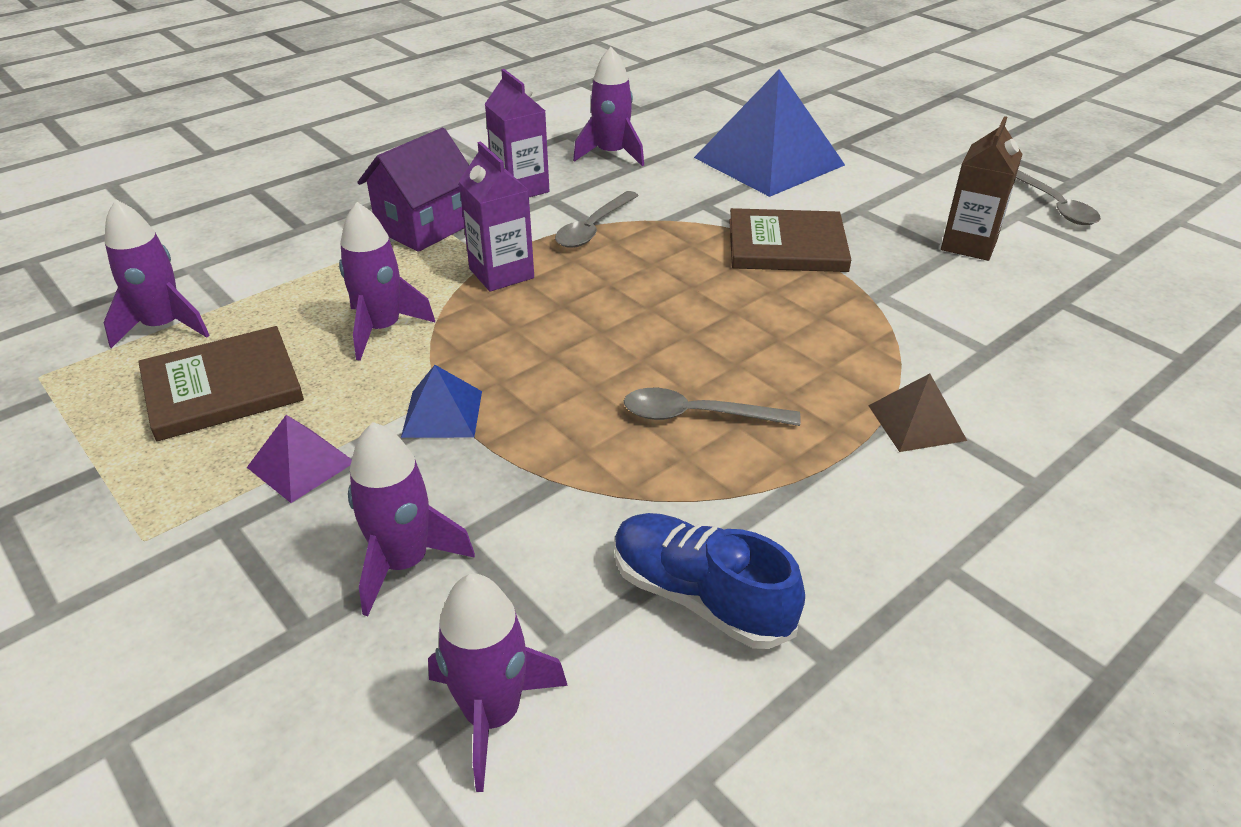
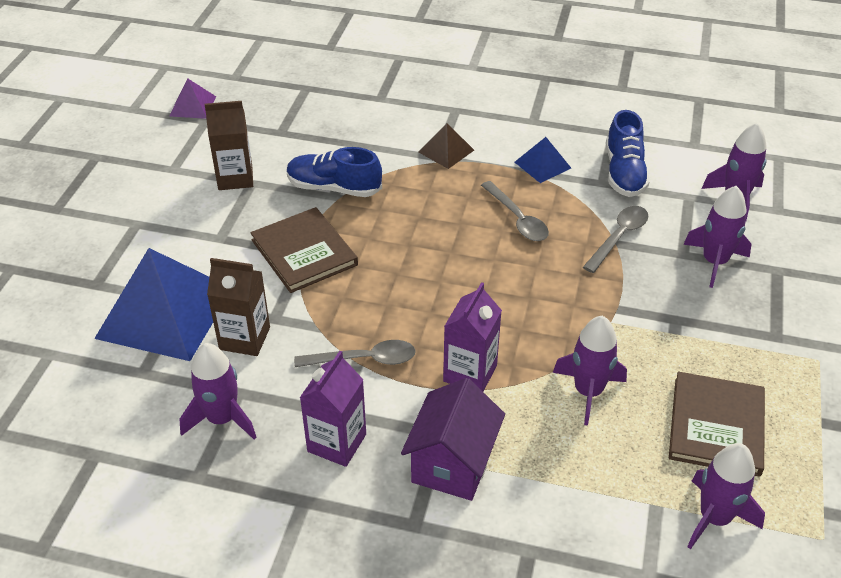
camera: 125 degrees left, 5 degrees up
brown book [138,326,304,441] -> brown book turned 75 degrees clockwise [669,372,765,477]
purple pyramid [247,415,352,503] -> purple pyramid moved to [170,79,216,119]
purple house [357,128,469,252] -> purple house turned 75 degrees counterclockwise [401,378,505,501]
blue pyramid [401,365,482,438] -> blue pyramid moved to [515,137,571,183]
grey spoon [1016,170,1101,225] -> grey spoon moved to [583,206,648,273]
none -> brown carton [207,258,270,356]
none -> blue shoe [287,147,382,197]

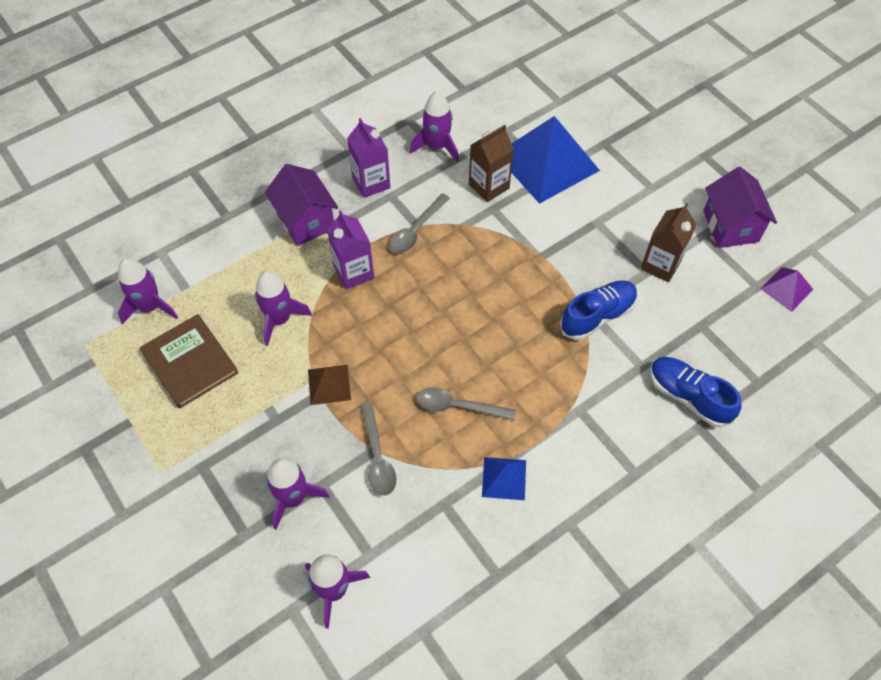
camera: 130 degrees right, 15 degrees up
brown book [250,207,358,293] -> none
brown pyramid [419,123,474,169] -> brown pyramid moved to [308,365,351,405]
blue shoe [606,110,650,197] -> blue shoe moved to [650,357,741,428]
none -> purple house [703,167,777,248]

